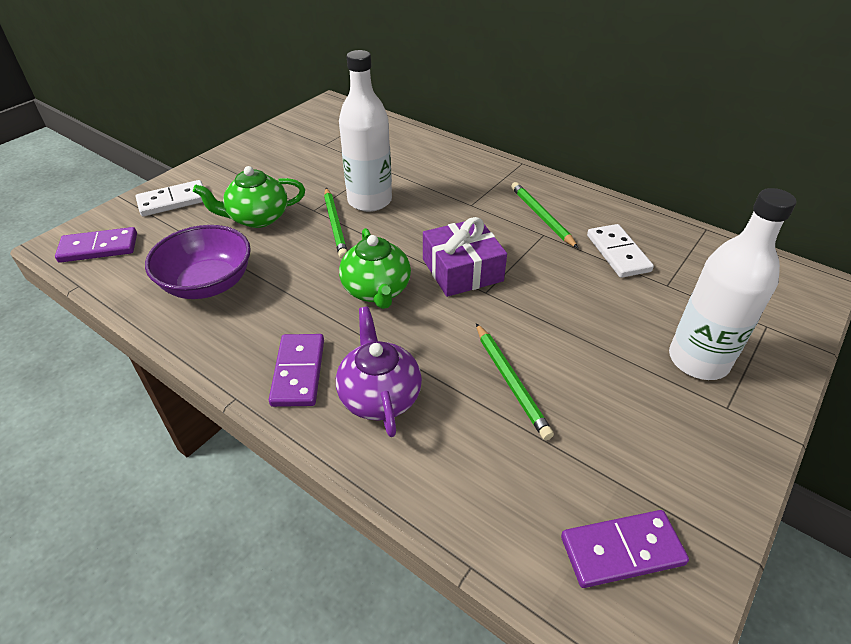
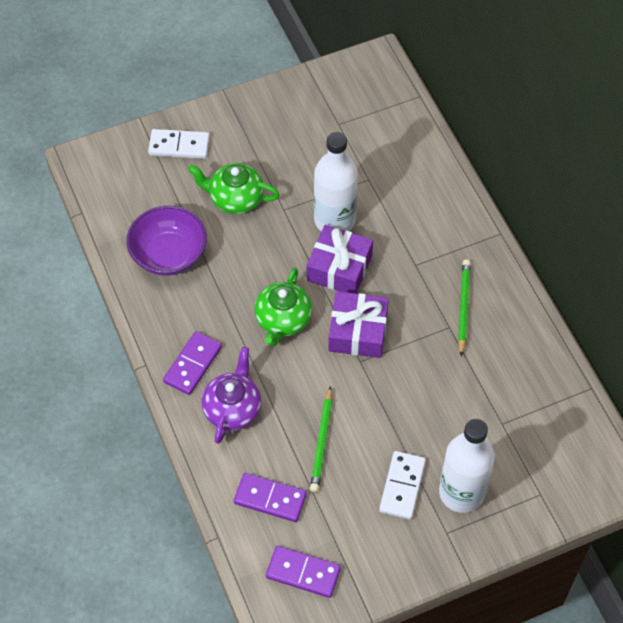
camera: 30 degrees right, 15 degrees up
purple domino [55,227,137,263] -> purple domino moved to [234,473,307,522]
green pencil [324,188,348,259] -> none
white domino [587,224,654,278] -> white domino moved to [379,451,426,520]
none -> purple gift [307,225,373,294]

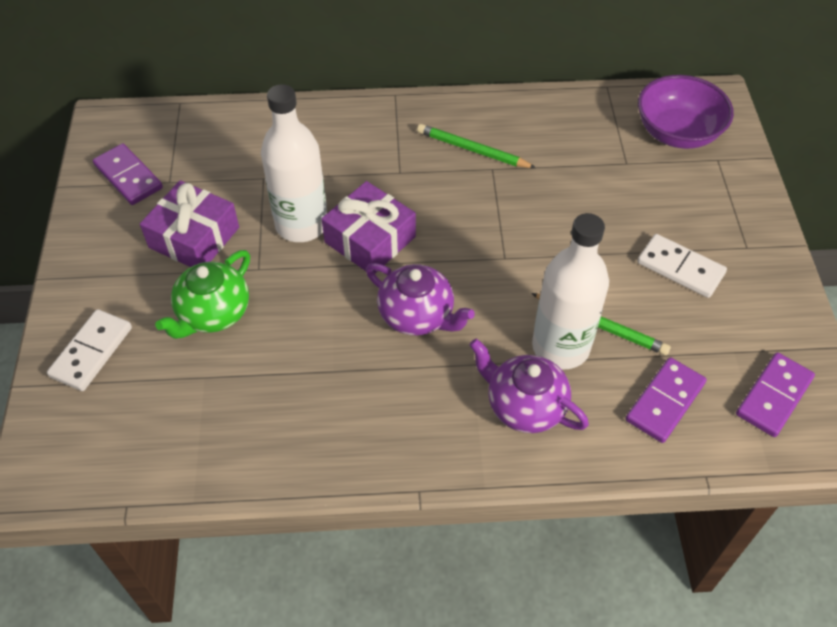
camera: 70 degrees left, 5 degrees down
purple bowl [126,206,207,276] -> purple bowl moved to [638,75,734,149]
purple domino [163,331,222,395] -> purple domino moved to [93,143,163,205]
green teapot [254,268,312,346] -> purple teapot [366,263,475,336]
purple gift [328,291,389,358] -> purple gift moved to [140,180,239,267]
white bottle [439,419,495,513] -> white bottle moved to [532,213,609,369]

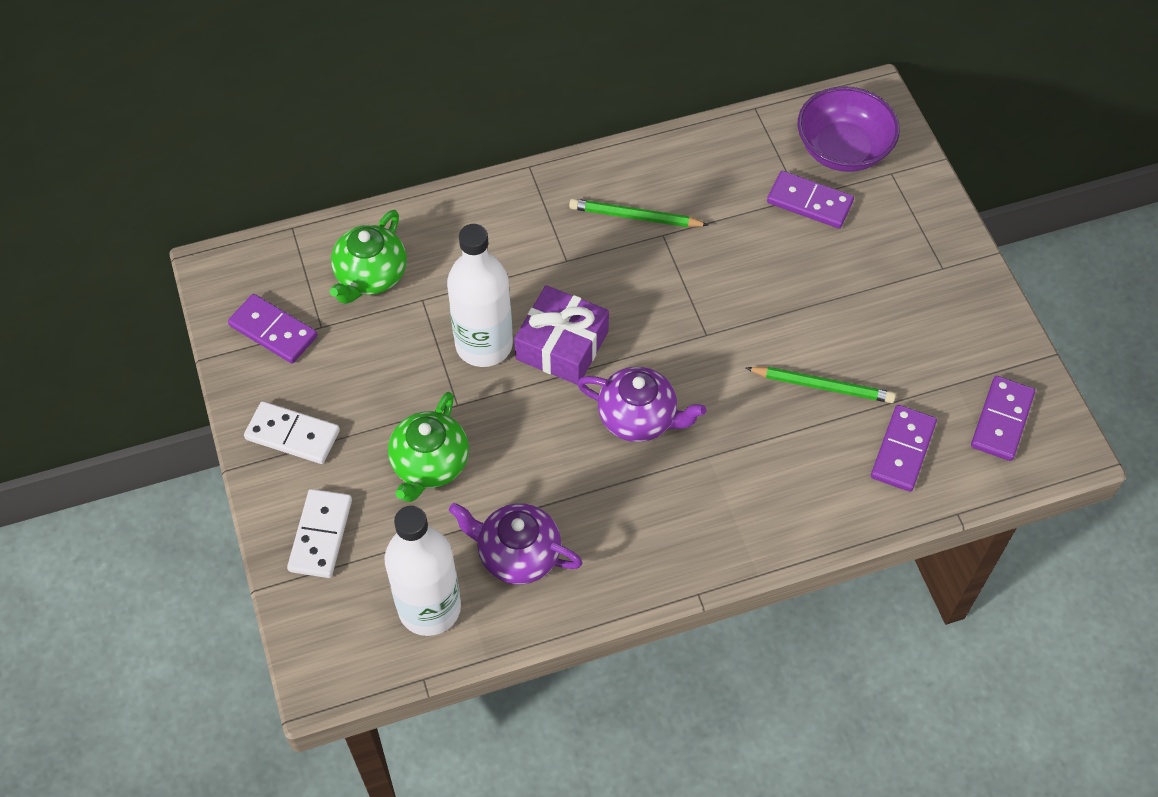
camera: 15 degrees left, 5 degrees up
purple gift [140,180,239,267] -> none
purple teapot [470,339,589,433] -> purple teapot moved to [449,503,583,584]
white bottle [532,213,609,369] -> white bottle moved to [384,506,461,636]
white domino [637,234,727,298] -> white domino moved to [244,401,340,464]
none -> green teapot [330,210,407,304]
none -> purple domino [767,171,854,228]

